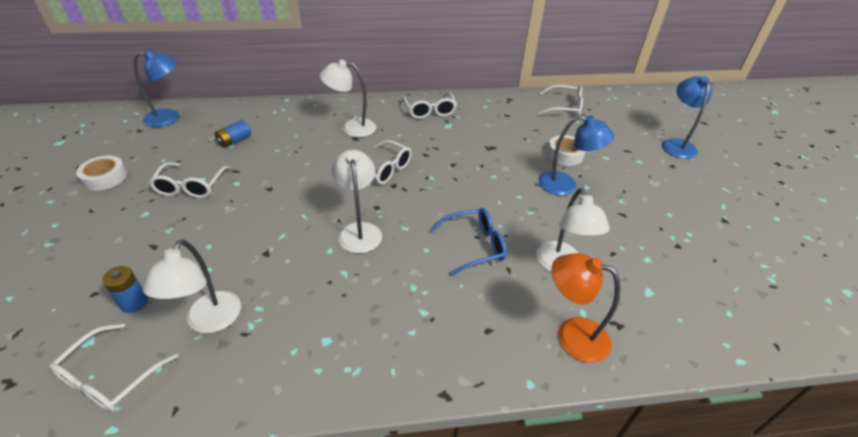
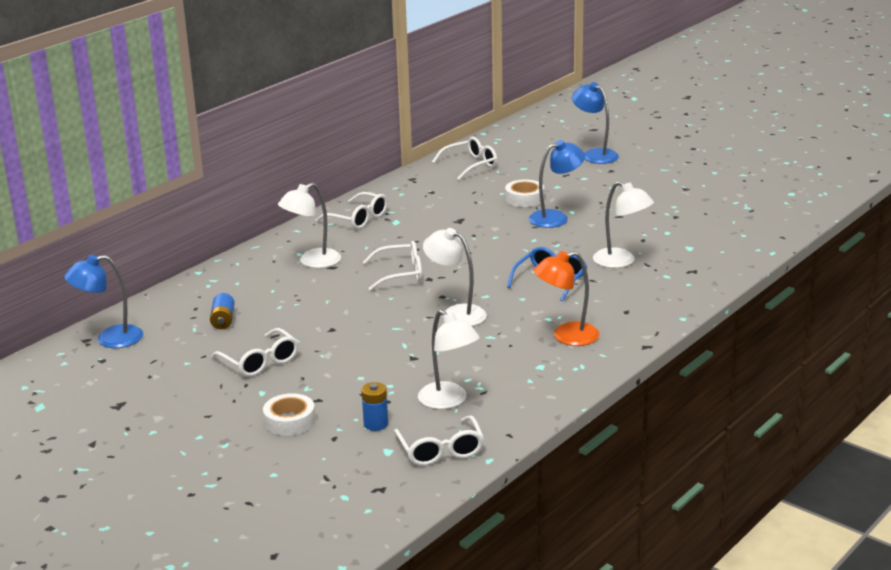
camera: 40 degrees left, 15 degrees down
white tape [76,156,127,191] -> white tape moved to [263,393,316,436]
blue lamp [134,50,179,127] -> blue lamp turned 150 degrees counterclockwise [64,255,143,348]
orange lamp [551,253,620,363] -> orange lamp moved to [533,251,599,346]

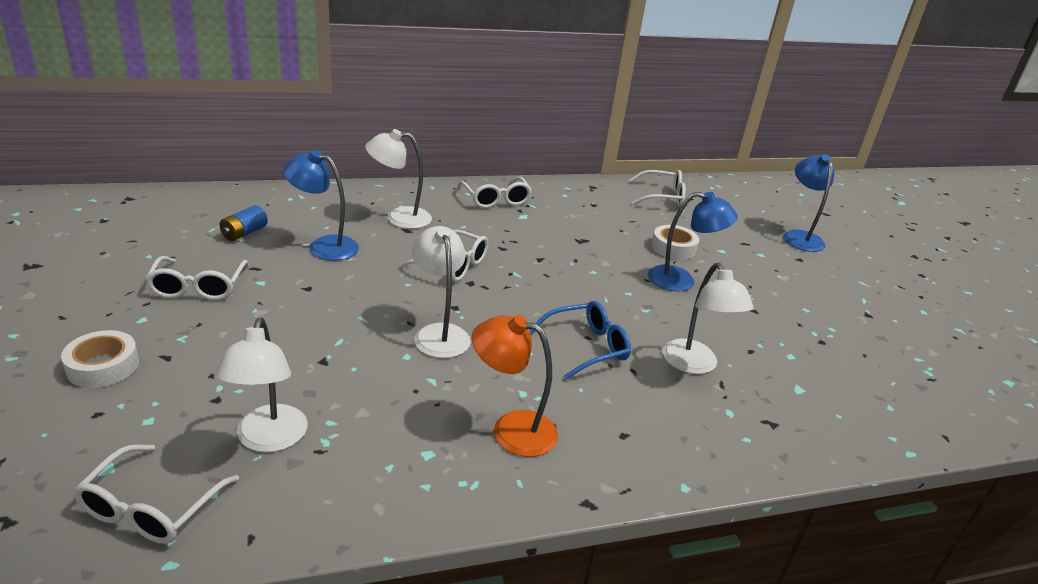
camera: 30 degrees right, 5 degrees up
blue lamp [64,255,143,348] -> blue lamp moved to [283,150,359,261]
blue battery [361,382,388,431] -> none

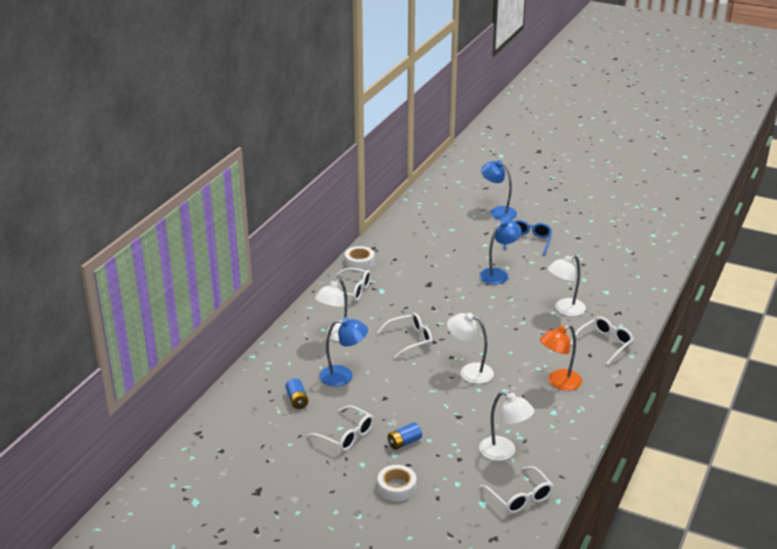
camera: 45 degrees left, 0 degrees up
blue lamp [283,150,359,261] -> blue lamp turned 150 degrees counterclockwise [319,317,368,386]
blue glasses [529,301,631,380] -> blue glasses moved to [504,220,552,256]
white glasses [629,170,686,207] -> white glasses moved to [570,317,634,364]
white tape [651,225,699,260] -> white tape moved to [345,246,375,270]
white lamp [663,263,754,374] -> white lamp turned 120 degrees clockwise [547,255,586,316]
none -> blue battery [387,422,422,450]

